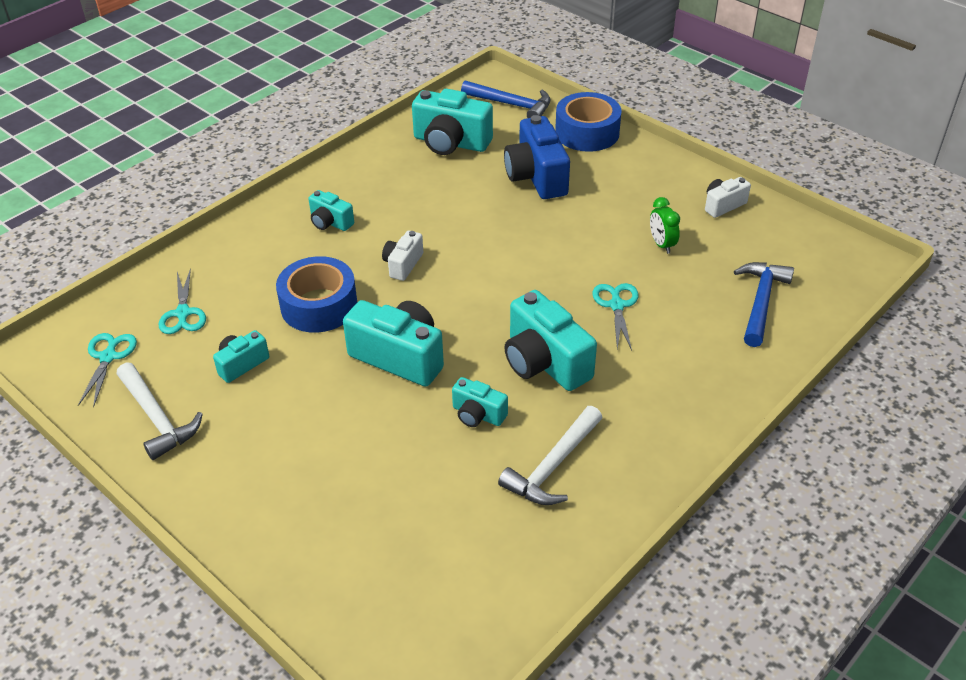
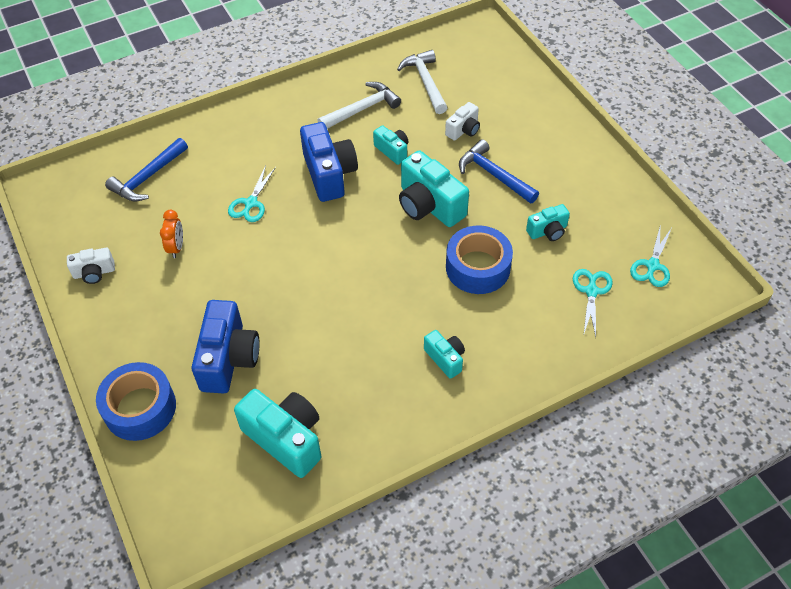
camera: 160 degrees left, 10 degrees up
white hammer [117,363,203,460] -> white hammer moved to [397,50,447,114]
white camera [382,231,423,281] -> white camera moved to [445,102,480,141]
blue hammer [461,81,550,118] -> blue hammer moved to [459,139,539,203]
turquoise camera [504,290,597,391] -> blue camera [300,122,358,202]
green clock [650,197,680,254] -> orange clock [160,210,183,258]

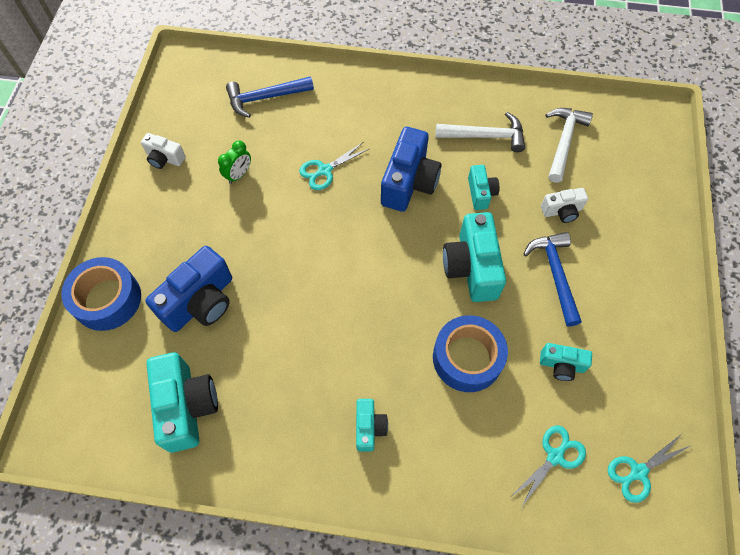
camera: 35 degrees right, 10 degrees up
orange clock [160,210,183,258] -> green clock [218,141,251,184]

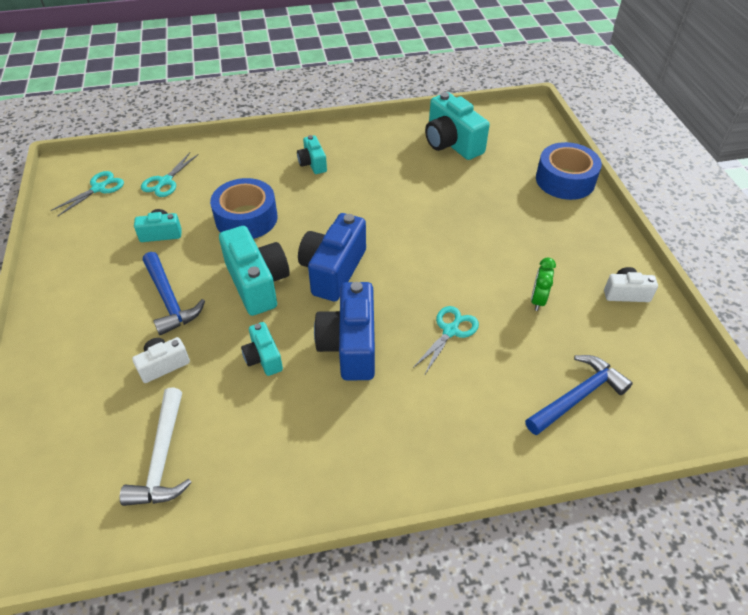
camera: 160 degrees right, 15 degrees down
blue camera [145,246,232,332] -> blue camera moved to [298,213,366,301]
white hammer [436,112,525,152] -> none

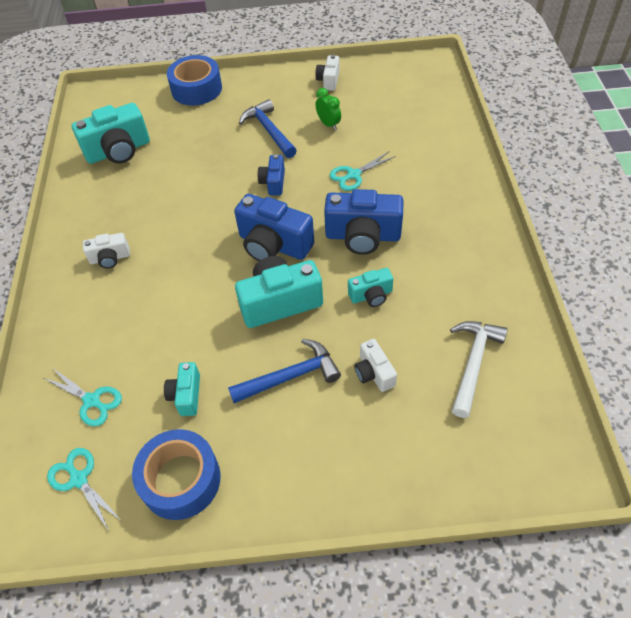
camera: 80 degrees left, 5 degrees up
white hammer [120,388,192,506] -> white hammer turned 75 degrees counterclockwise [450,321,508,418]
blue tape [210,178,278,239] -> blue tape moved to [132,429,221,520]
turquoise camera [297,135,327,174] -> white camera [83,233,130,268]
turquoise scissors [413,306,479,374] -> turquoise scissors turned 75 degrees counterclockwise [329,151,396,191]
blue hammer [525,355,633,435] -> blue hammer moved to [239,99,297,158]
green clock [531,257,556,311] -> green clock turned 150 degrees counterclockwise [315,88,341,130]
none -> blue camera [258,154,285,196]

